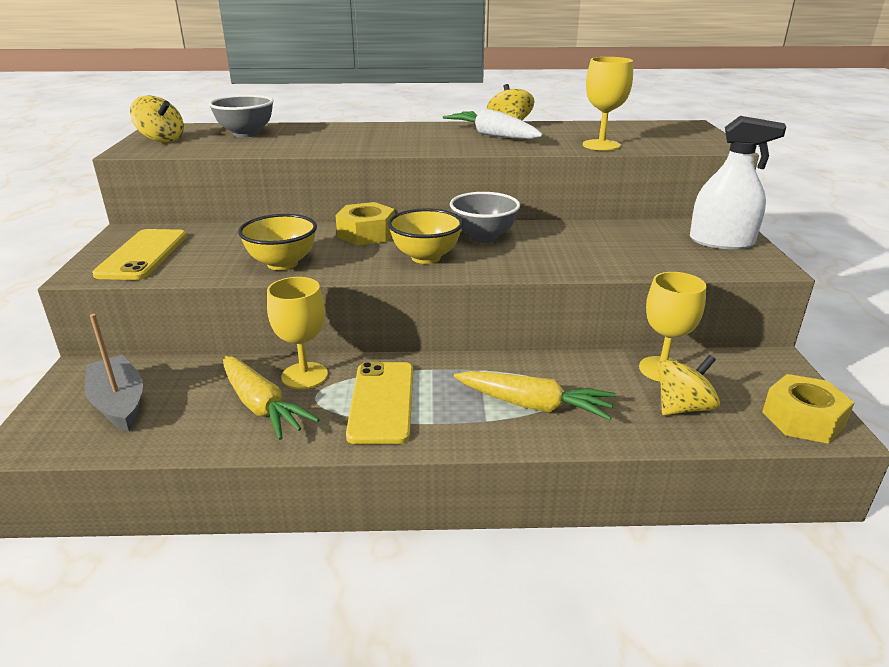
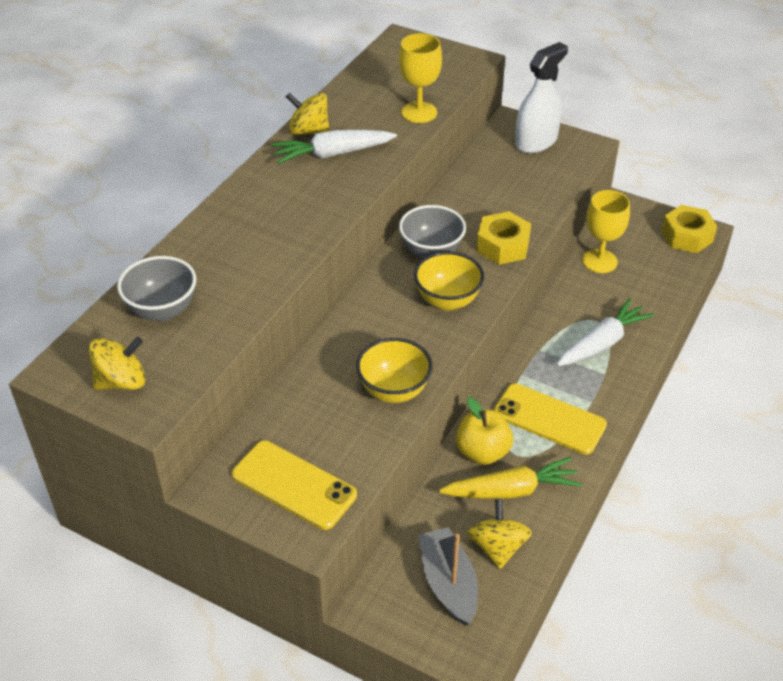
camera: 60 degrees left, 15 degrees up
grey boat [84,314,143,431] -> grey boat turned 75 degrees clockwise [418,527,478,626]
yellow goblet [267,277,328,389] -> yellow apple [456,397,513,465]
yellow nut [335,202,395,245] -> yellow nut moved to [476,211,531,265]
yellow carrot [454,371,616,420] -> white carrot [557,298,654,366]
yellow spinning top [658,355,720,415] -> yellow spinning top moved to [468,499,532,569]

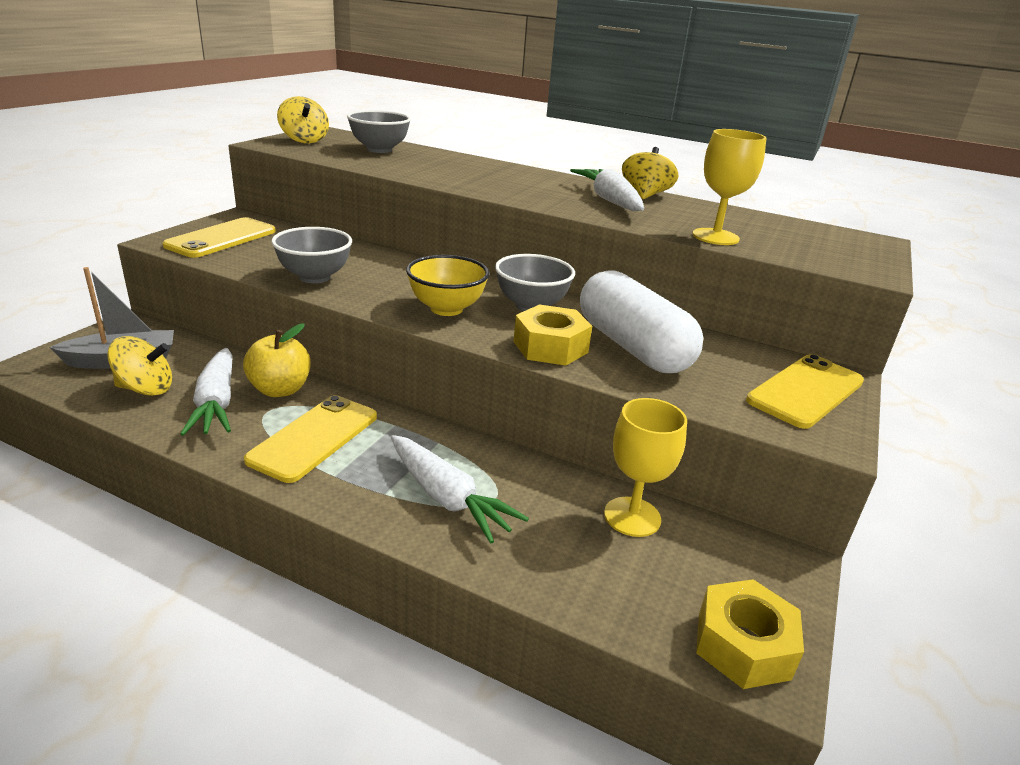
camera: 85 degrees right, 15 degrees down
yellow bowl [356,338,432,403] -> grey bowl [271,227,352,283]
yellow carrot [439,457,582,499] -> white carrot [180,348,233,436]
white spray bottle [515,42,568,153] -> yellow phone [746,354,864,429]
none -> white capsule [580,270,703,373]

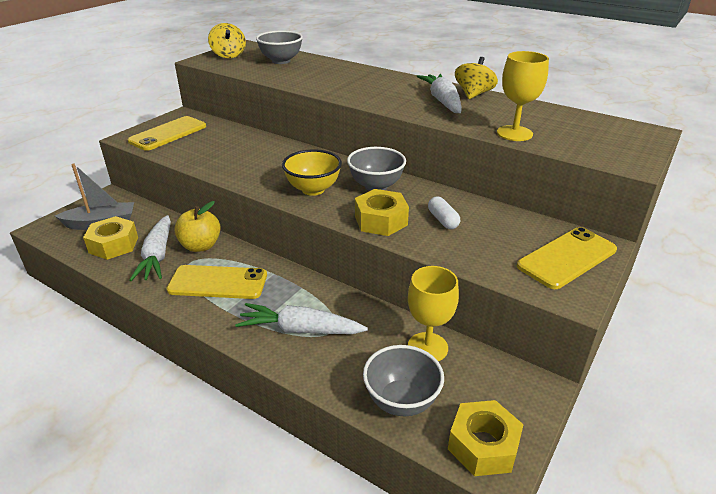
camera: 10 degrees right, 5 degrees up
yellow spinning top [107,336,172,396] -> yellow nut [83,216,138,260]
yellow phone [244,395,377,483] -> yellow phone turned 60 degrees clockwise [166,265,267,299]
grey bowl [271,227,352,283] -> grey bowl moved to [363,345,444,416]
white carrot [391,435,529,543] -> white carrot turned 135 degrees clockwise [235,303,368,334]
white capsule [580,270,703,373] -> white capsule [428,197,460,229], size x0.41

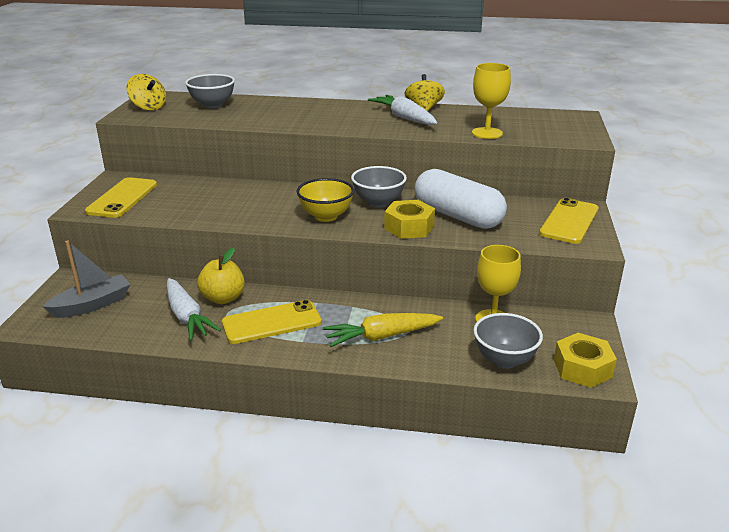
camera: 25 degrees left, 5 degrees down
yellow nut [83,216,138,260] -> none
white carrot [235,303,368,334] -> yellow carrot [323,313,443,347]
white capsule [428,197,460,229] -> white capsule [415,169,507,229], size x2.45

